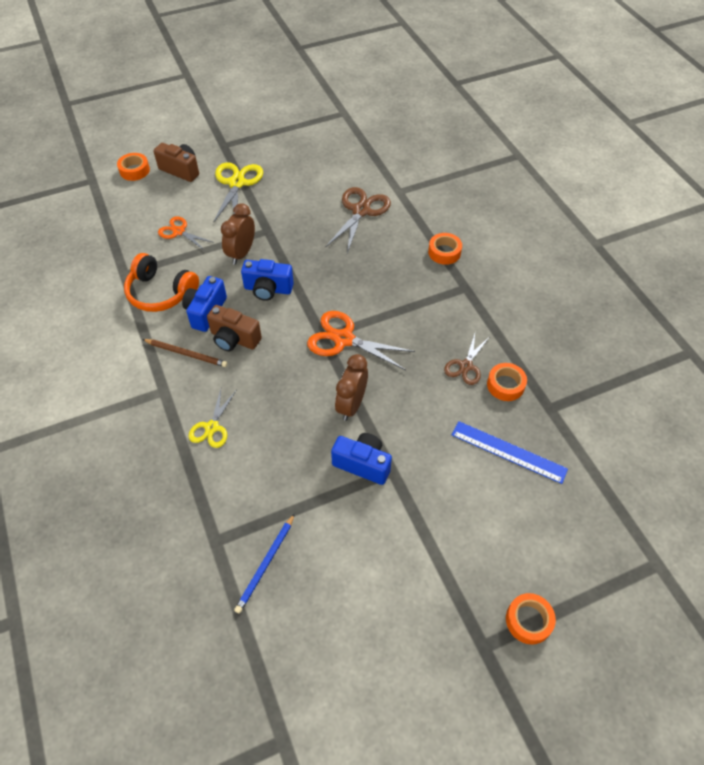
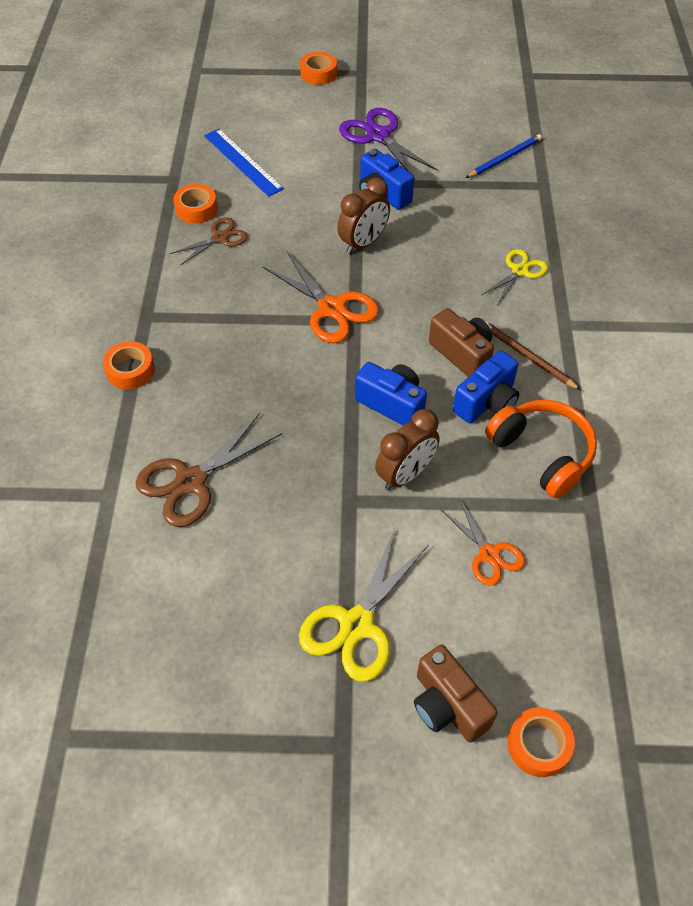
camera: 155 degrees left, 0 degrees up
none -> purple scissors [339,108,438,180]

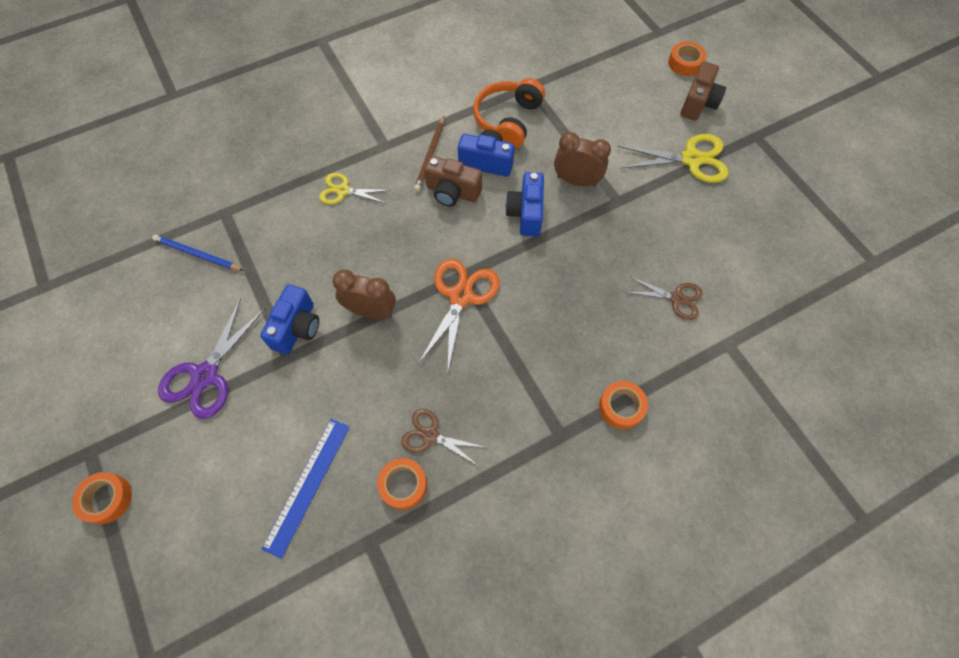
camera: 120 degrees left, 10 degrees up
brown scissors [136,413,282,527] -> brown scissors [626,276,703,320], size x0.62
brown camera [429,308,494,377] -> brown camera turned 90 degrees counterclockwise [424,156,482,206]
orange scissors [440,499,525,586] -> none

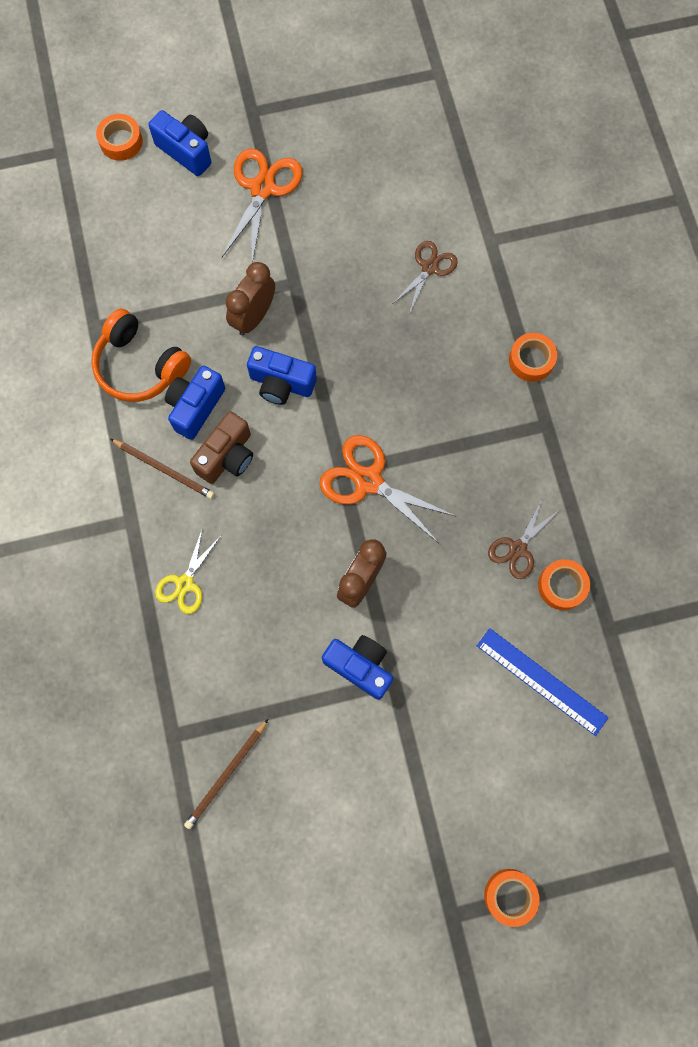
camera: 75 degrees left, 10 degrees up
blue pencil [152,235,244,271] -> brown pencil [184,719,268,829]
purple scissors [158,298,265,419] -> none
yellow scissors [618,134,729,183] -> orange scissors [222,148,303,263]
brown camera [680,61,726,121] -> blue camera [148,110,211,176]

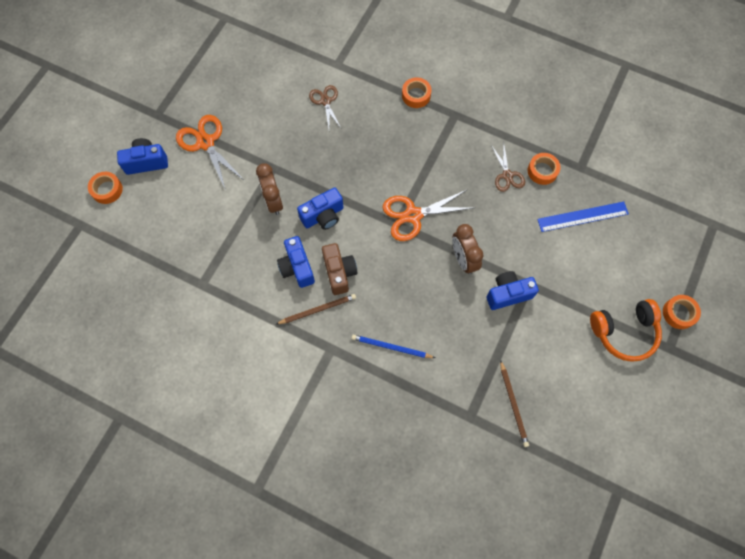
camera: 50 degrees left, 5 degrees down
orange headphones [91,309,191,402] -> orange headphones moved to [590,299,662,362]
yellow scissors [155,527,221,614] -> blue pencil [351,335,435,358]

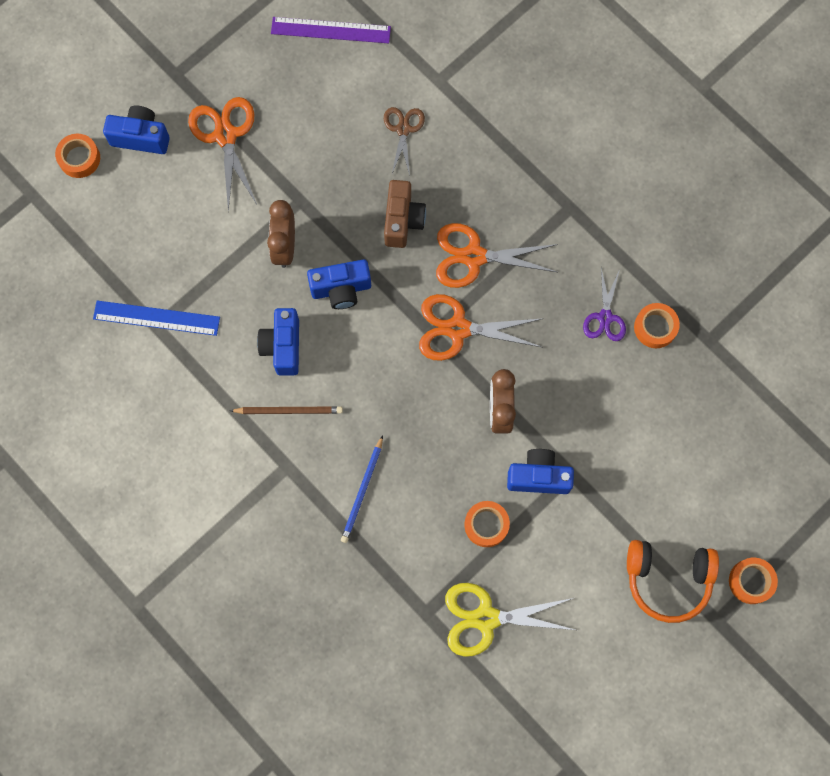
camera: 20 degrees right, 5 degrees up
brown camera [322,243,357,295] -> brown camera moved to [384,180,426,248]
blue pencil [351,335,435,358] -> blue pencil turned 105 degrees counterclockwise [341,435,383,543]
orange tape [402,77,432,108] -> orange tape moved to [464,501,510,547]
brown scissors [491,145,525,192] -> purple scissors [583,268,626,341]
brown pencil [500,360,529,447] -> yellow scissors [445,583,575,657]
blue ruler [537,202,629,232] -> blue ruler moved to [93,300,220,336]
none -> purple ruler [271,17,391,43]
none -> orange scissors [436,223,558,288]

